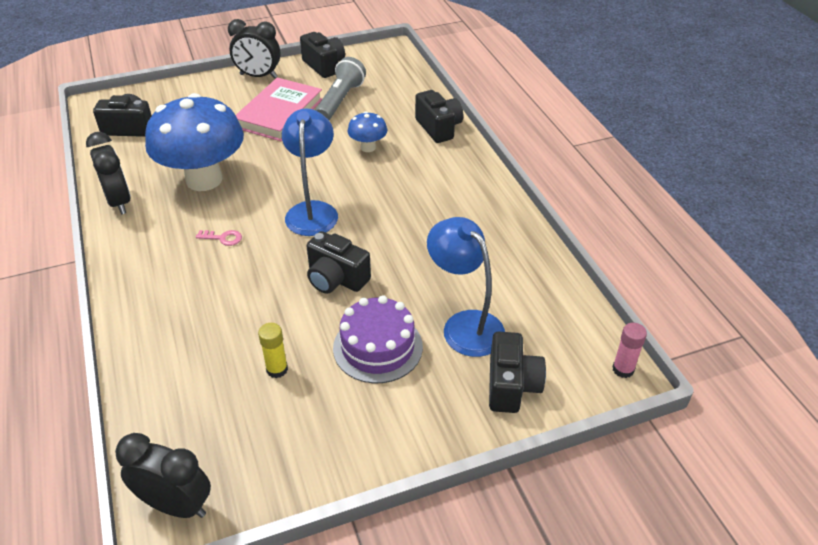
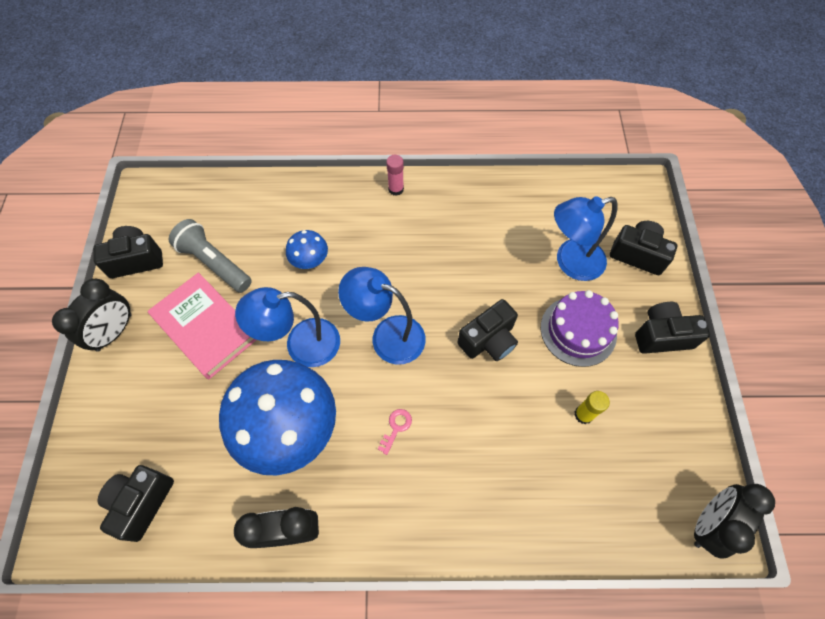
camera: 70 degrees left, 20 degrees up
black camera [415,90,463,143] -> black camera moved to [635,302,710,354]
pink glue stick [612,323,647,378] -> pink glue stick moved to [386,155,404,196]
none -> blue lamp [235,287,340,367]

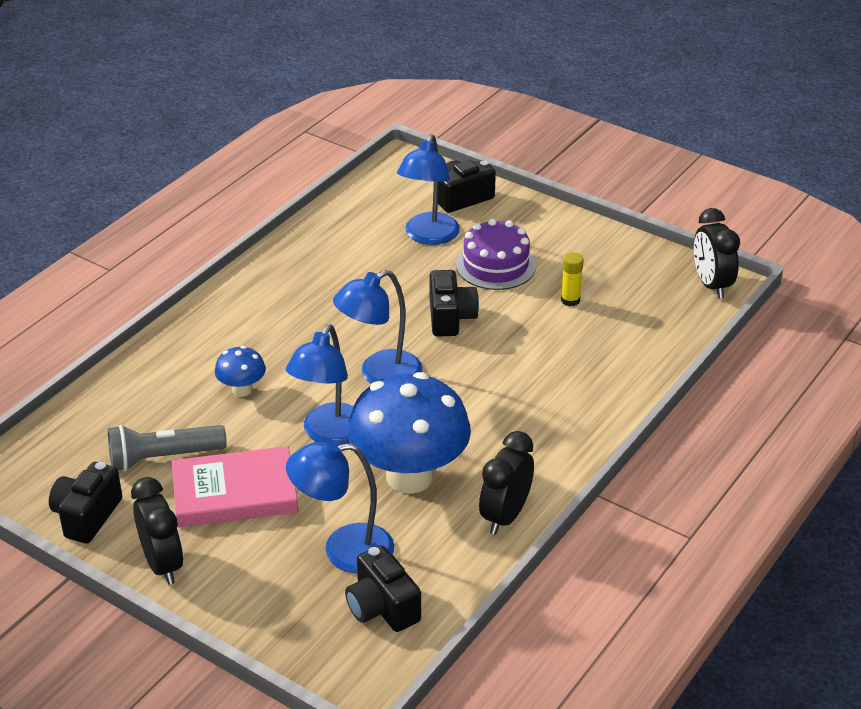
camera: 55 degrees left, 25 degrees down
pink key [378,409,412,455] -> none
pink glue stick [386,155,404,196] -> none
black camera [635,302,710,354] -> none
none -> blue lamp [286,440,394,573]

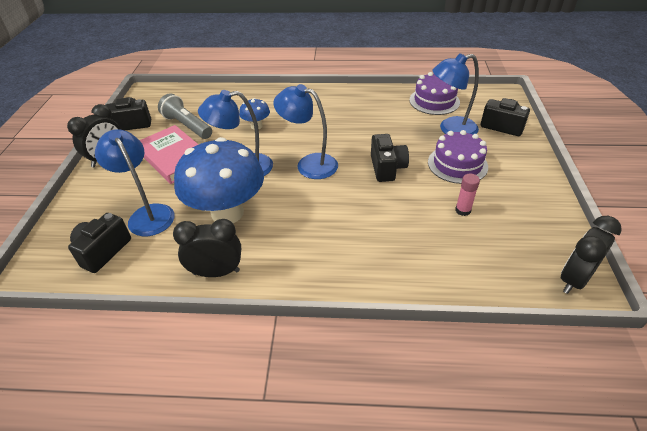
camera: 60 degrees right, 5 degrees up
black camera [430,270,479,337] -> black camera turned 60 degrees counterclockwise [371,134,409,182]
yellow glue stick [561,252,583,306] -> pink glue stick [455,174,480,216]
none -> purple cake [409,72,460,115]

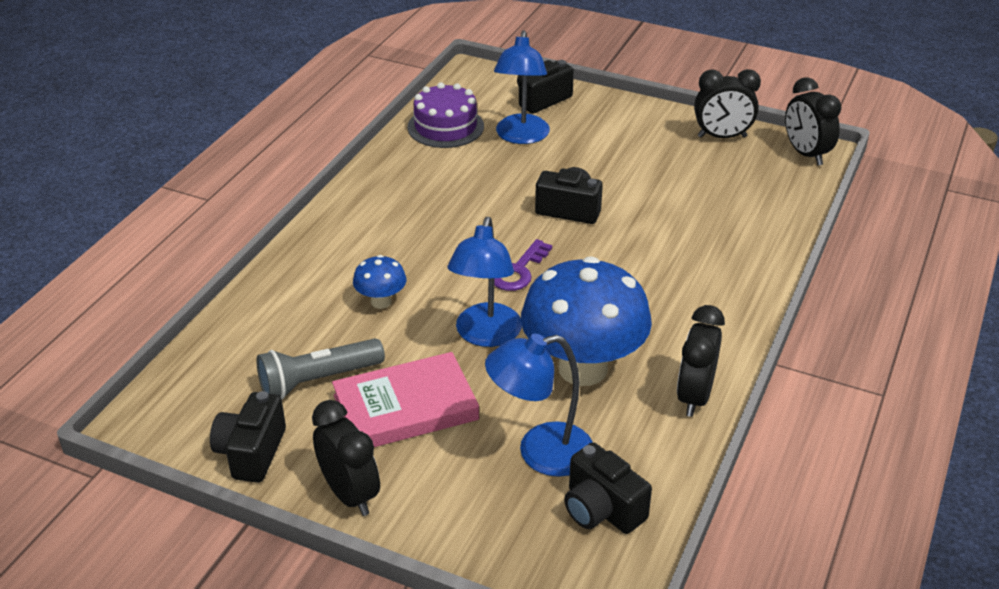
camera: 70 degrees left, 5 degrees down
blue lamp [273,84,338,179] -> purple key [494,239,552,291]
purple cake [428,130,488,184] -> none
pink glue stick [455,174,480,216] -> none
none -> black clock [694,69,761,138]

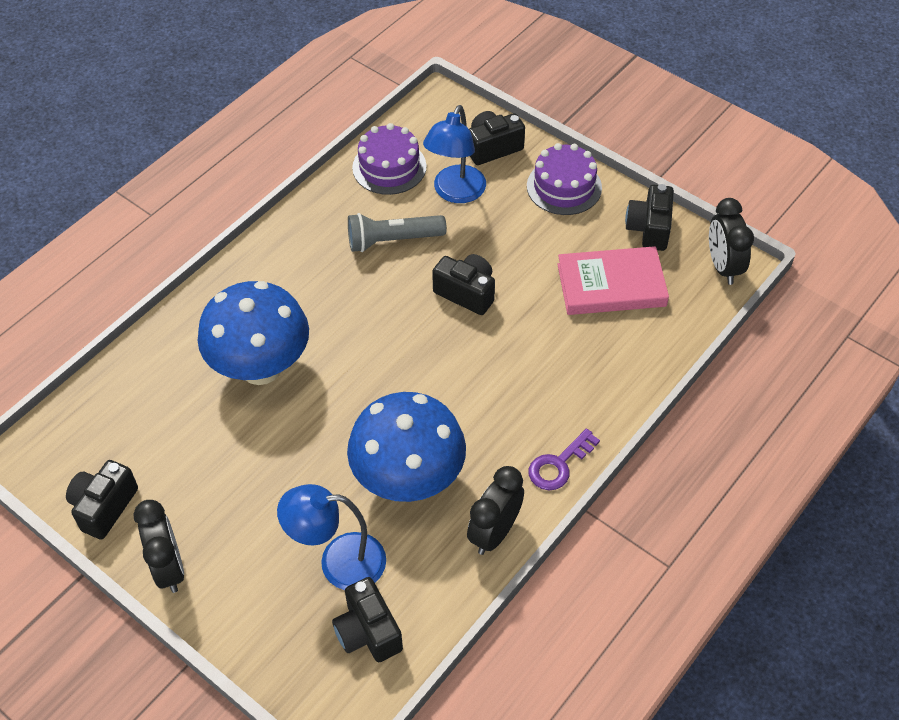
camera: 15 degrees right, 15 degrees up
grey flashlight [256,338,385,399] -> grey flashlight moved to [348,213,447,252]
pink book [332,352,479,447] -> pink book moved to [557,246,669,315]
blue mushroom [353,255,406,309] -> blue mushroom [197,281,309,385], size x2.24
blue lamp [447,217,522,347] -> none
purple key [494,239,552,291] -> purple key moved to [529,428,600,490]
black clock [694,69,761,138] -> black camera [625,184,674,251]
none -> purple cake [527,143,602,215]

